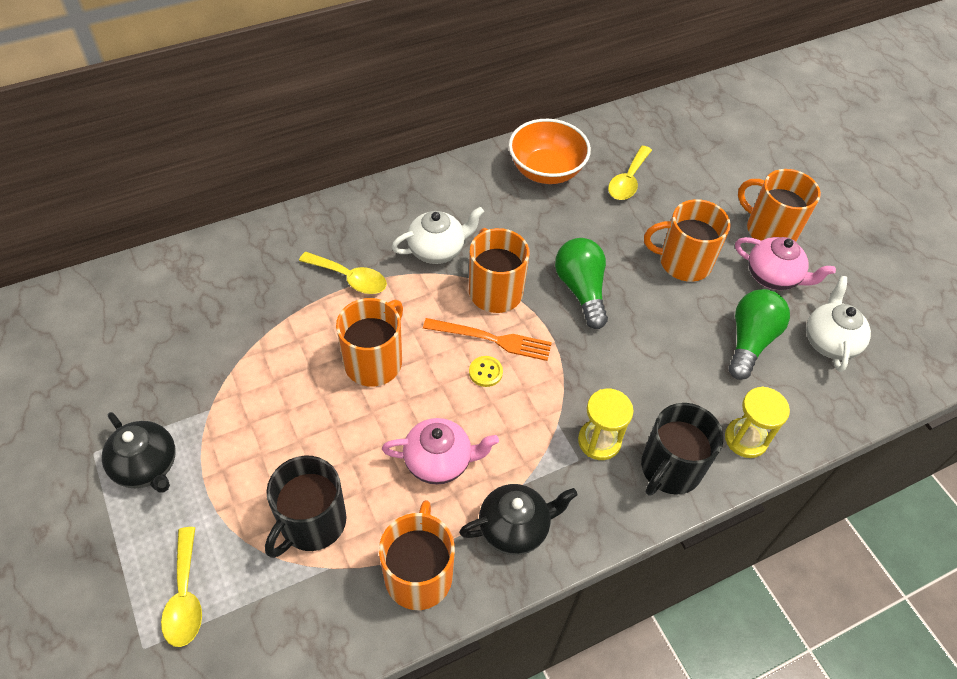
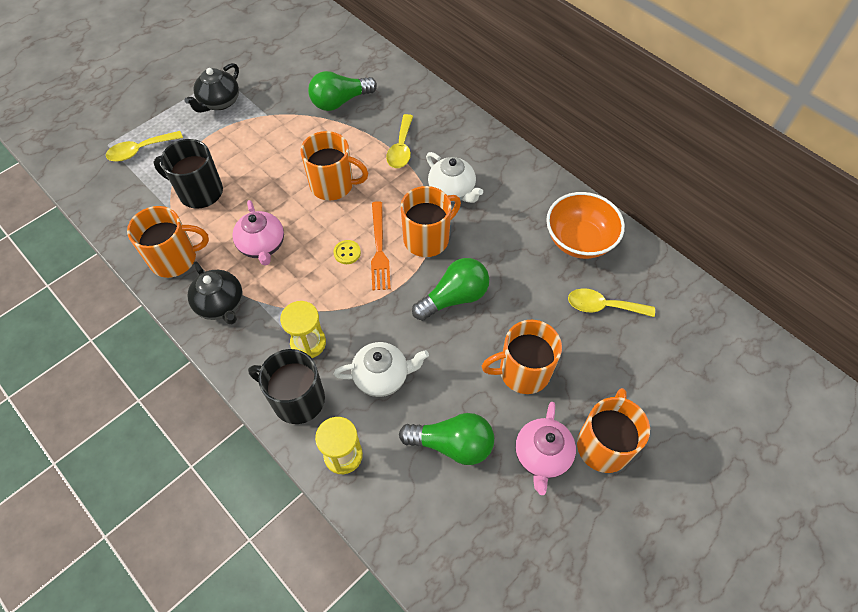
camera: 75 degrees right, 5 degrees up
orange mug [644,199,731,282] -> orange mug turned 90 degrees counterclockwise [482,320,562,394]
white teapot [806,276,871,372] -> white teapot moved to [334,342,429,397]
none -> green light bulb [308,71,377,111]

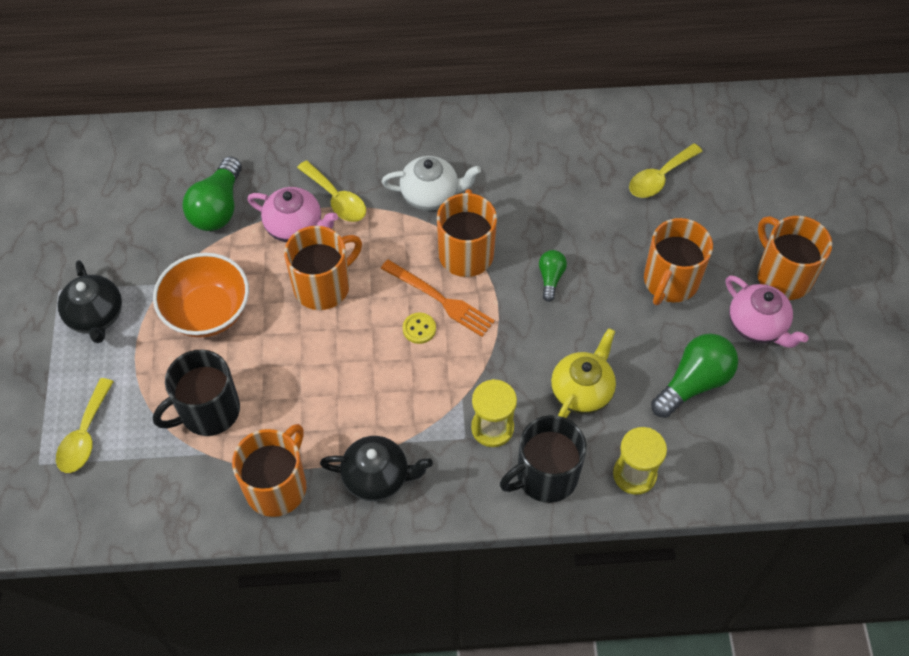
camera: 50 degrees left, 0 degrees up
pink teapot [232,200,284,266] -> pink teapot moved to [247,187,338,242]
white teapot [334,342,429,397] -> yellow teapot [551,328,616,418]
green light bulb [412,258,489,321] -> green light bulb [539,250,567,302], size x0.54
orange bowl [546,192,625,259] -> orange bowl moved to [153,253,249,338]

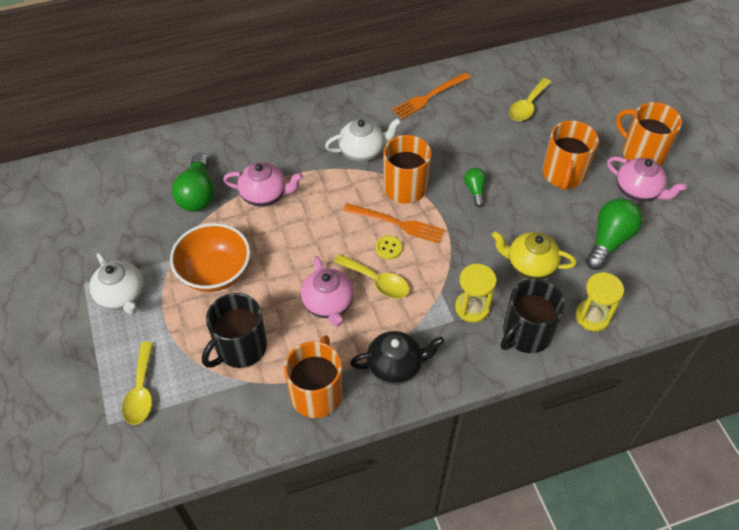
camera: 15 degrees left, 5 degrees down
black teapot [58,260,122,343] -> white teapot [89,253,144,315]
orange mug [284,226,362,310] -> none
yellow spoon [297,160,366,222] -> yellow spoon moved to [334,254,410,299]
yellow teapot [551,328,616,418] -> yellow teapot turned 90 degrees counterclockwise [492,231,577,279]
none -> pink teapot [301,256,354,327]
none -> orange fork [392,72,471,119]

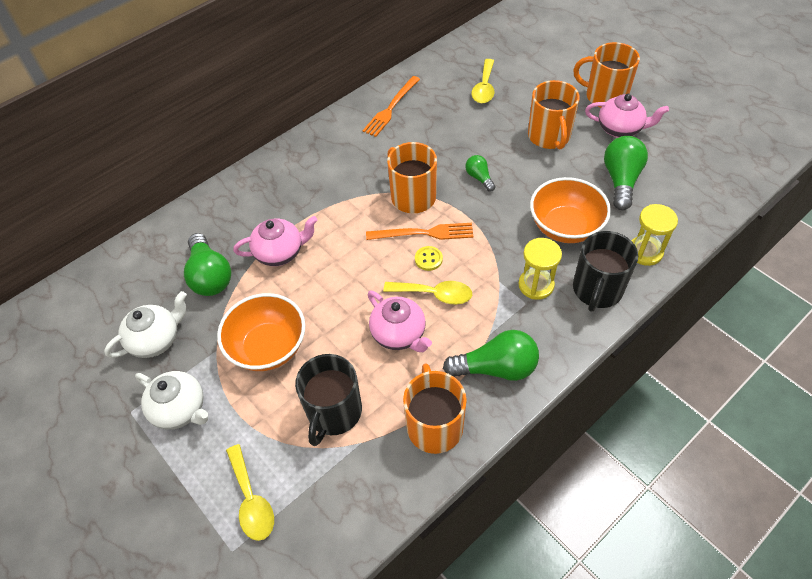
camera: 20 degrees left, 0 degrees up
white teapot [325,118,401,162] -> white teapot moved to [104,291,187,358]
black teapot [350,331,444,385] -> green light bulb [443,330,539,381]
yellow teapot [492,231,577,279] -> orange bowl [530,177,611,243]

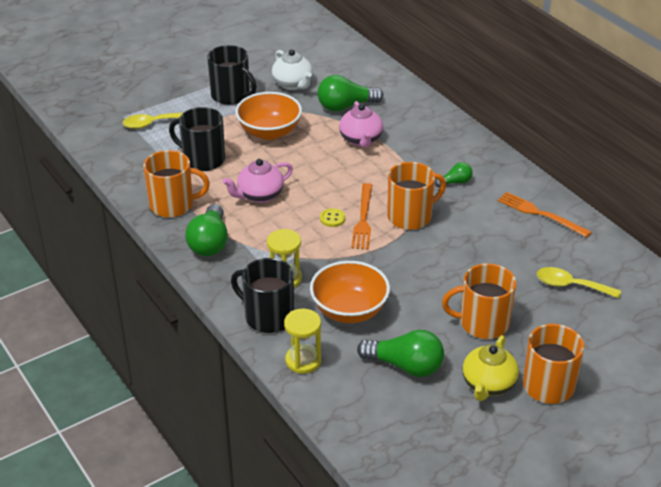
camera: 95 degrees right, 15 degrees down
white teapot [135,371,208,430] -> black mug [207,45,257,105]
yellow spoon [383,281,472,304] -> none
green light bulb [465,155,496,191] -> green light bulb moved to [435,162,473,187]
pink teapot [585,94,669,138] -> yellow teapot [463,335,519,401]

